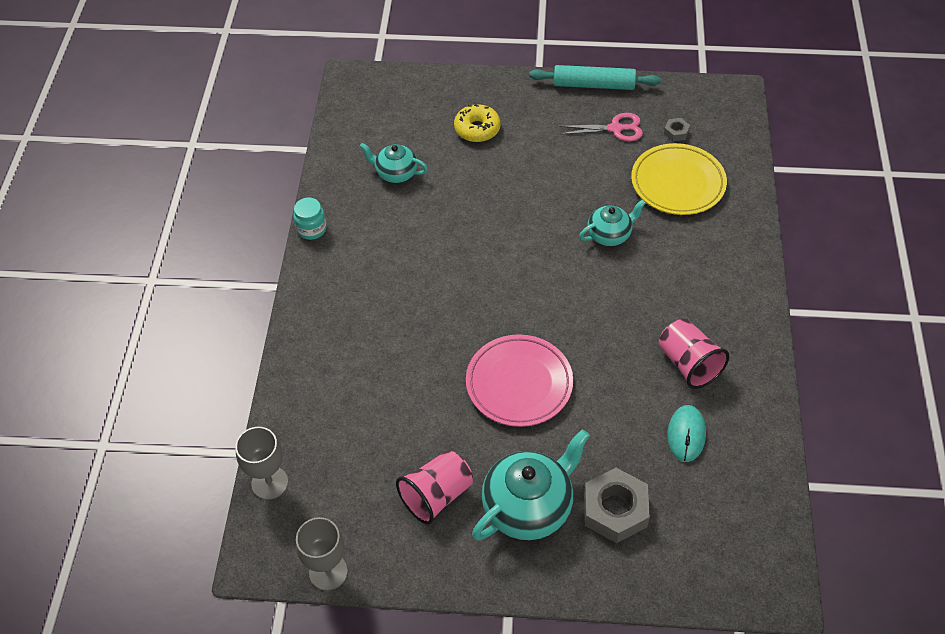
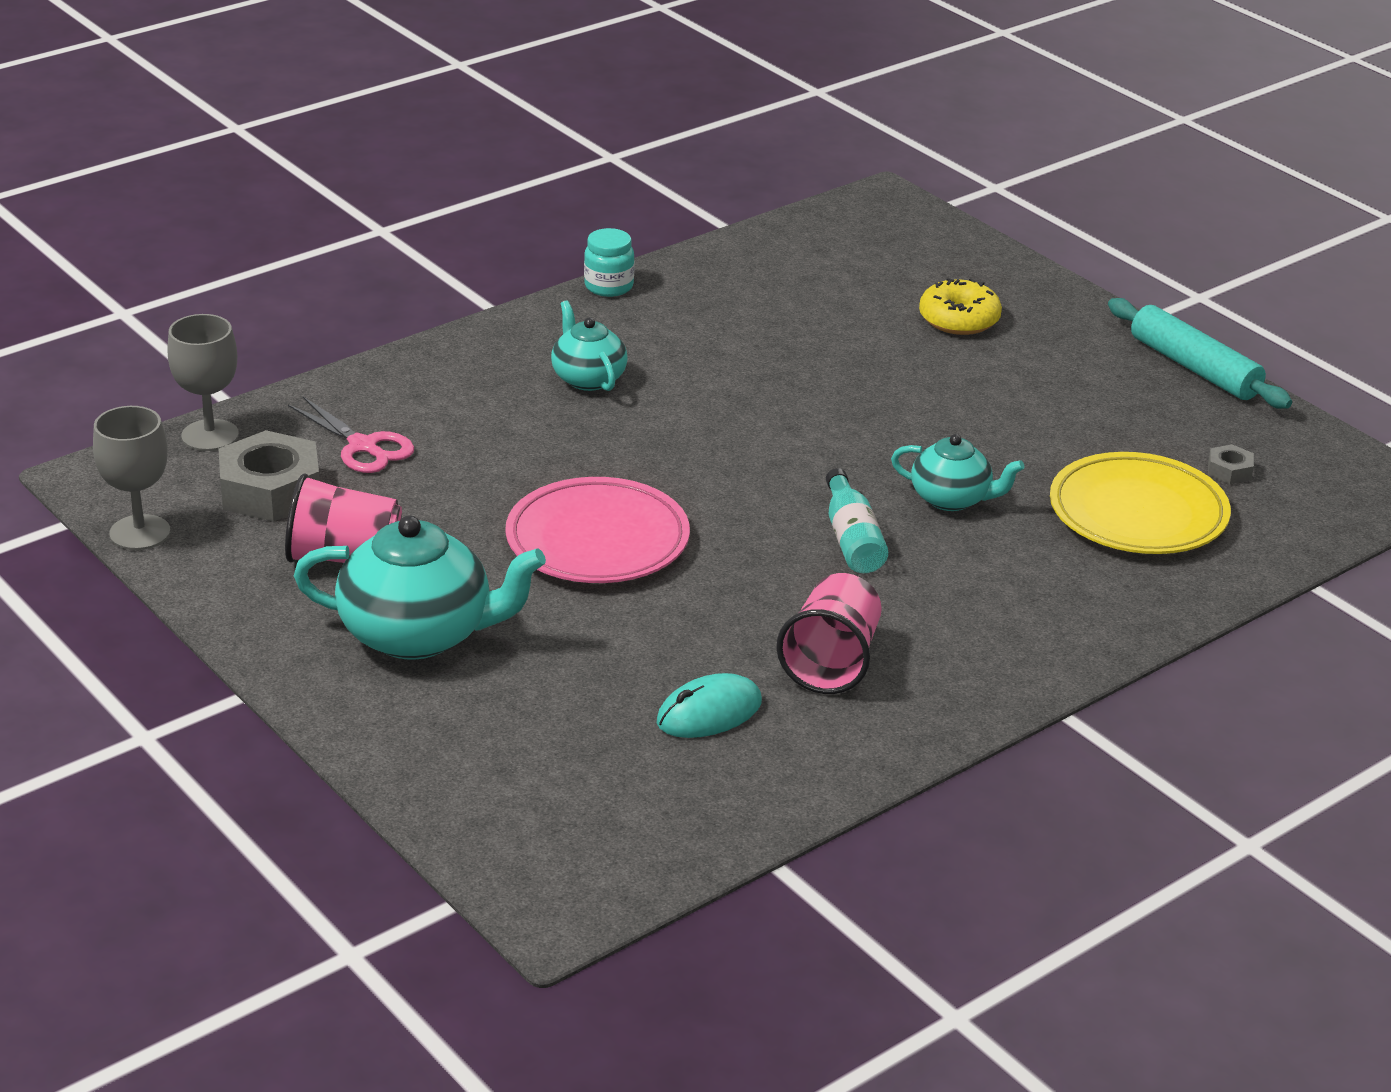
camera: 45 degrees right, 20 degrees down
turquoise teapot [359,143,428,183] -> turquoise teapot moved to [551,300,628,391]
pink scissors [559,113,643,141] -> pink scissors moved to [288,397,414,473]
grey nut [584,468,650,543] -> grey nut moved to [218,430,320,522]
none -> turquoise bottle [826,468,888,573]

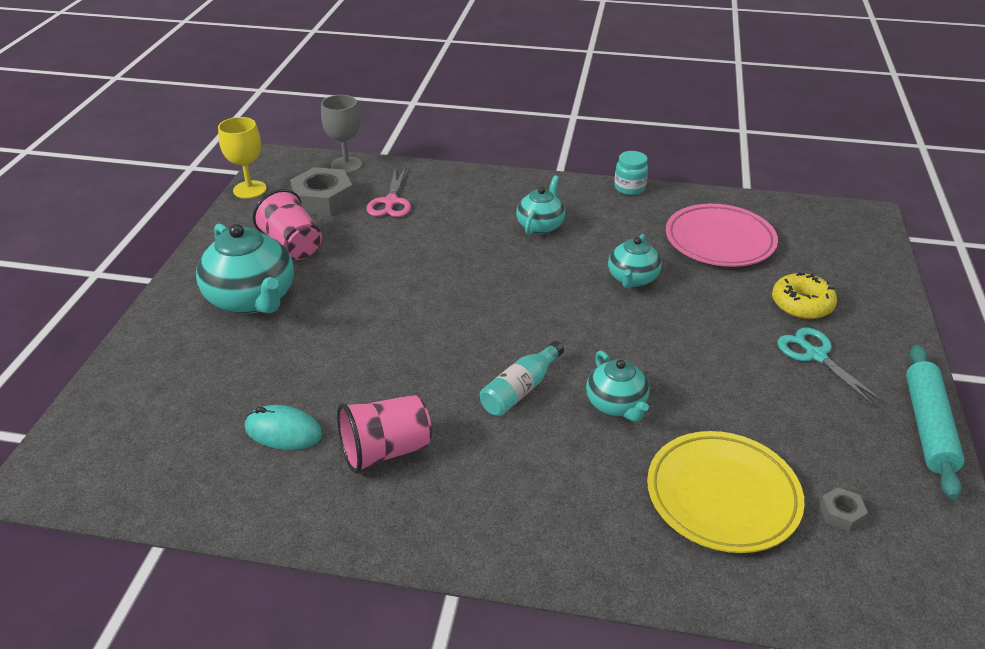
camera: 50 degrees right, 5 degrees up
grey goblet [93,406,170,550] -> yellow goblet [218,117,267,199]
pink plate [505,477,690,583] -> pink plate moved to [666,204,778,267]
none -> turquoise teapot [608,234,662,289]
none -> turquoise scissors [777,327,884,406]

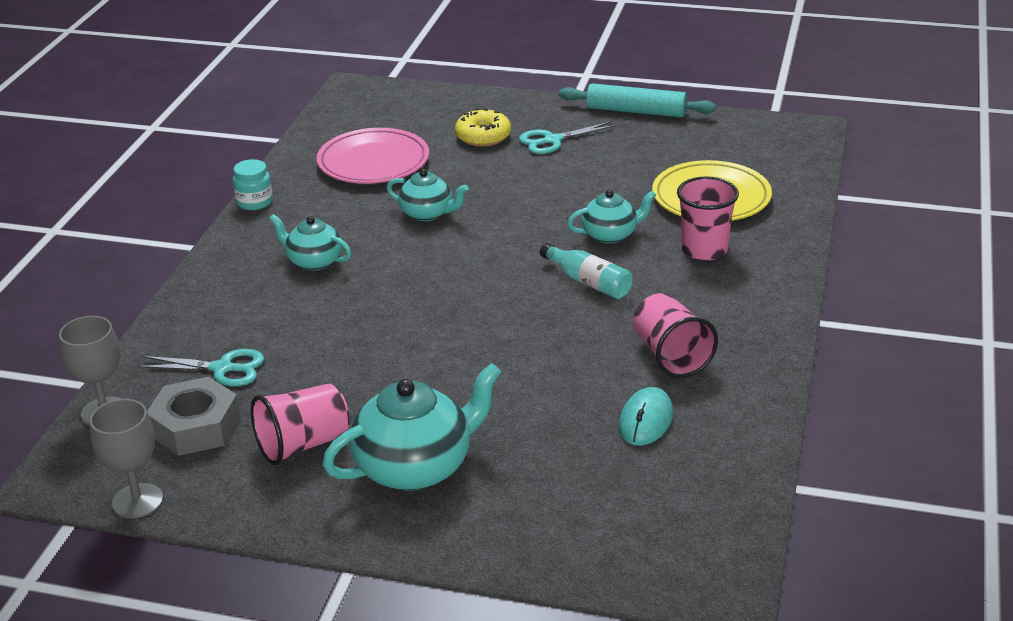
camera: 85 degrees left, 5 degrees down
yellow goblet [218,117,267,199] -> grey goblet [90,399,163,518]
pink scissors [367,167,411,217] -> turquoise scissors [137,349,264,386]
grey nut [819,487,868,532] -> none
none -> pink cup [677,176,739,261]

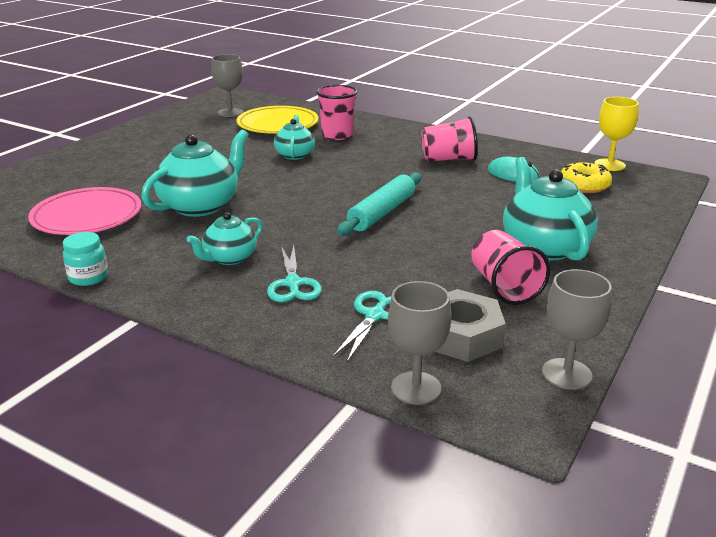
camera: 75 degrees left, 5 degrees down
turquoise teapot [387,169,469,221] -> turquoise teapot [141,130,249,217], size x1.72
yellow donut [455,108,511,147] -> yellow donut moved to [561,162,612,193]
turquoise scissors [519,121,616,154] -> turquoise scissors moved to [267,245,322,302]
turquoise bottle [540,243,632,299] -> none
turquoise rolling pin [559,83,716,118] -> turquoise rolling pin moved to [337,172,421,236]
none -> grey goblet [211,54,243,117]
none -> yellow goblet [595,97,639,171]

